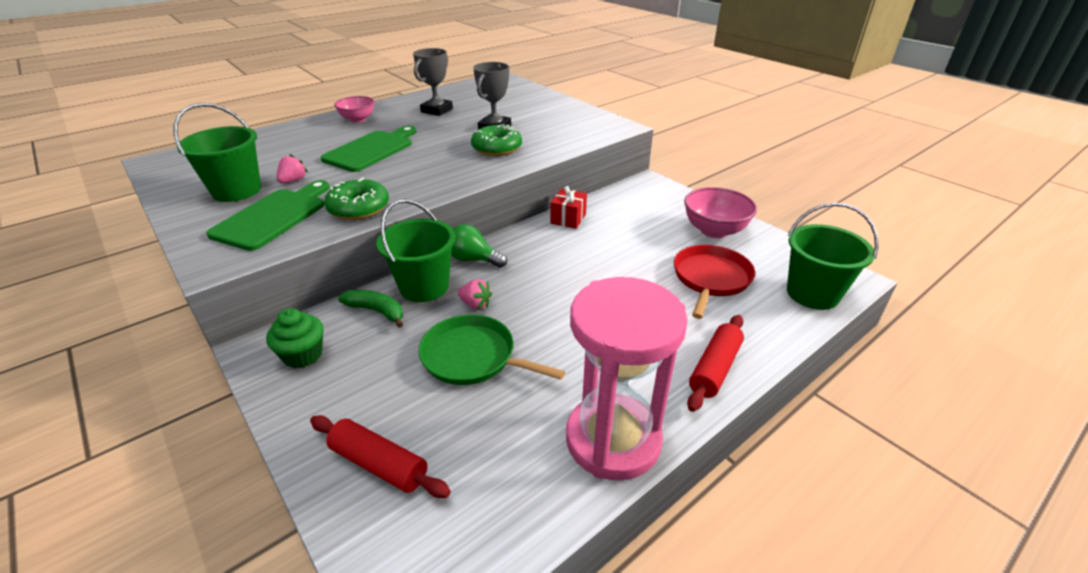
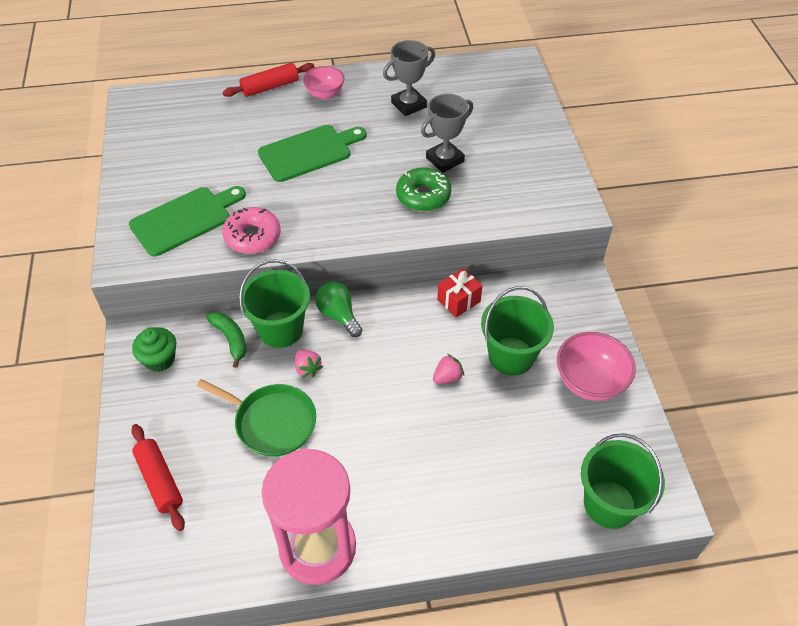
camera: 30 degrees right, 15 degrees up
green bucket [174,103,261,202] -> green bucket moved to [481,286,554,375]
pink strawberry [277,154,308,183] -> pink strawberry moved to [433,354,464,384]
green donut [324,177,389,220] -> pink donut [222,207,281,254]
green pan [419,314,565,385] -> green pan turned 150 degrees clockwise [197,379,316,456]
red pan [674,245,755,319] -> none
red rolling pin [687,315,744,412] -> red rolling pin moved to [222,63,315,97]

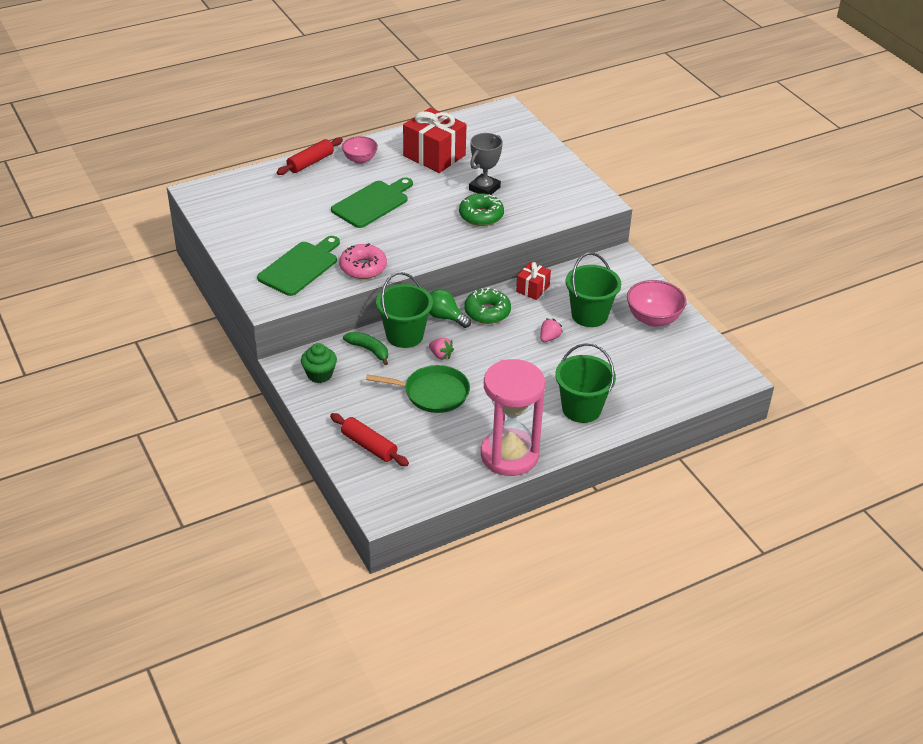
camera: 20 degrees left, 10 degrees down
grey trophy [383,40,435,116] -> red gift [403,108,467,173]
green bucket [581,433,665,529] -> green bucket moved to [555,343,616,423]
none -> green donut [464,288,511,324]

